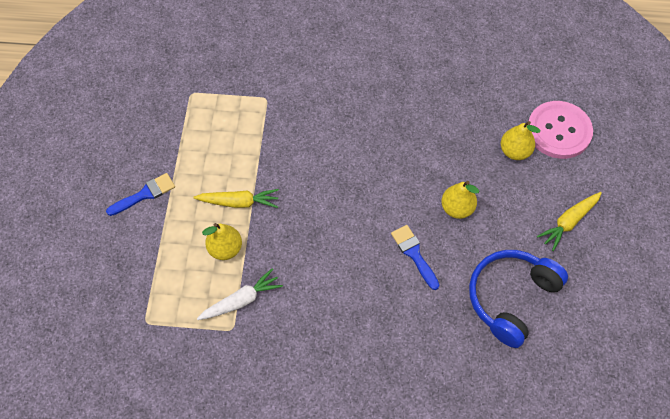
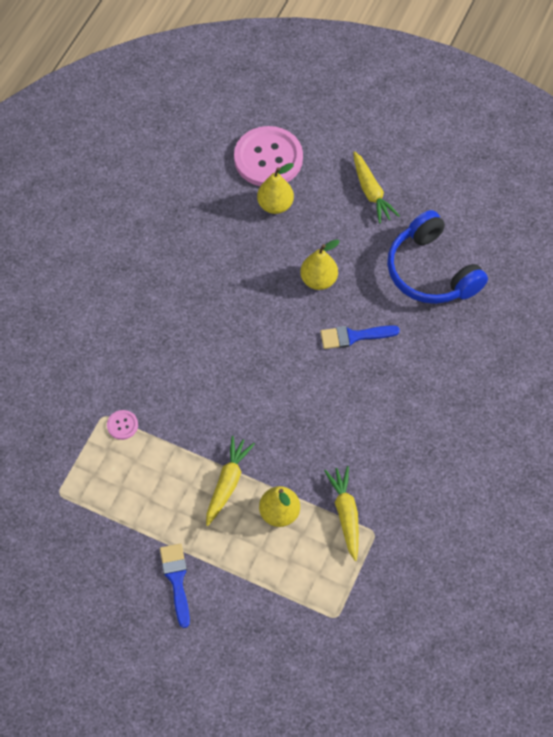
camera: 70 degrees left, 0 degrees up
white carrot [197,269,283,320] -> yellow carrot [324,466,359,561]
none -> pink button [107,410,138,440]

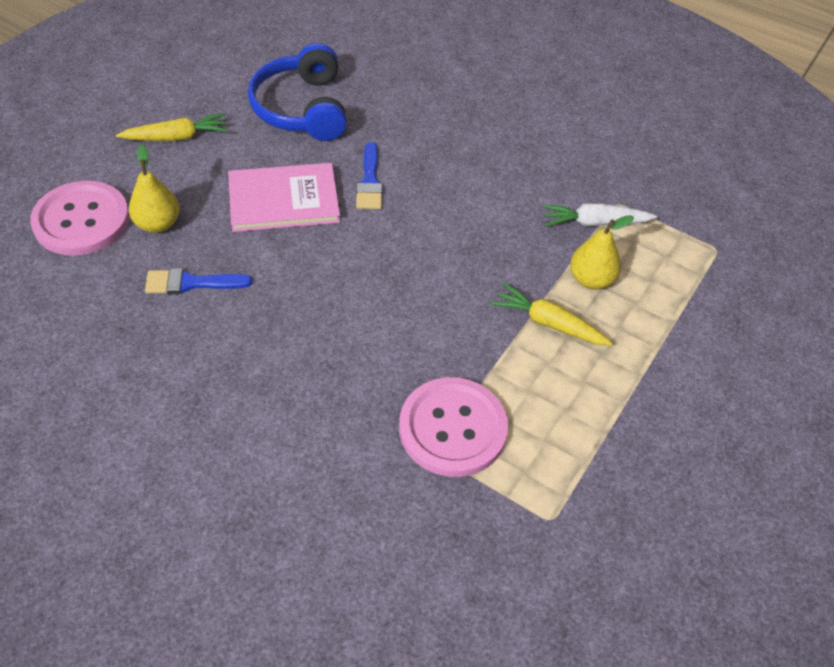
camera: 85 degrees left, 10 degrees down
pink button [107,410,138,440] -> pink button [399,377,508,477], size x2.46
blue brush [160,543,190,628] -> blue brush moved to [145,268,253,294]
yellow pear [300,240,339,290] -> pink book [228,163,340,232]
yellow carrot [324,466,359,561] -> white carrot [542,203,657,227]
blue headphones [387,210,488,304] -> blue headphones turned 105 degrees clockwise [248,43,347,141]

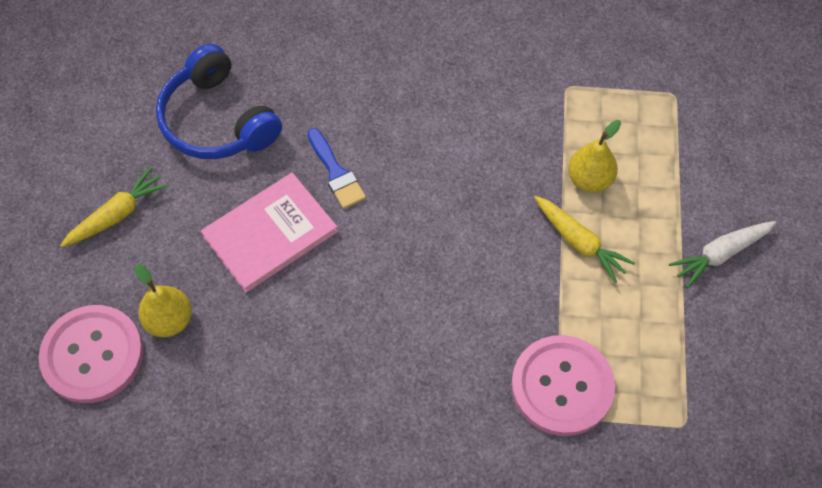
camera: 25 degrees left, 10 degrees up
blue brush [145,268,253,294] -> none
yellow carrot [491,283,613,346] -> yellow carrot turned 135 degrees counterclockwise [534,196,635,283]
white carrot [542,203,657,227] -> white carrot moved to [669,221,776,288]

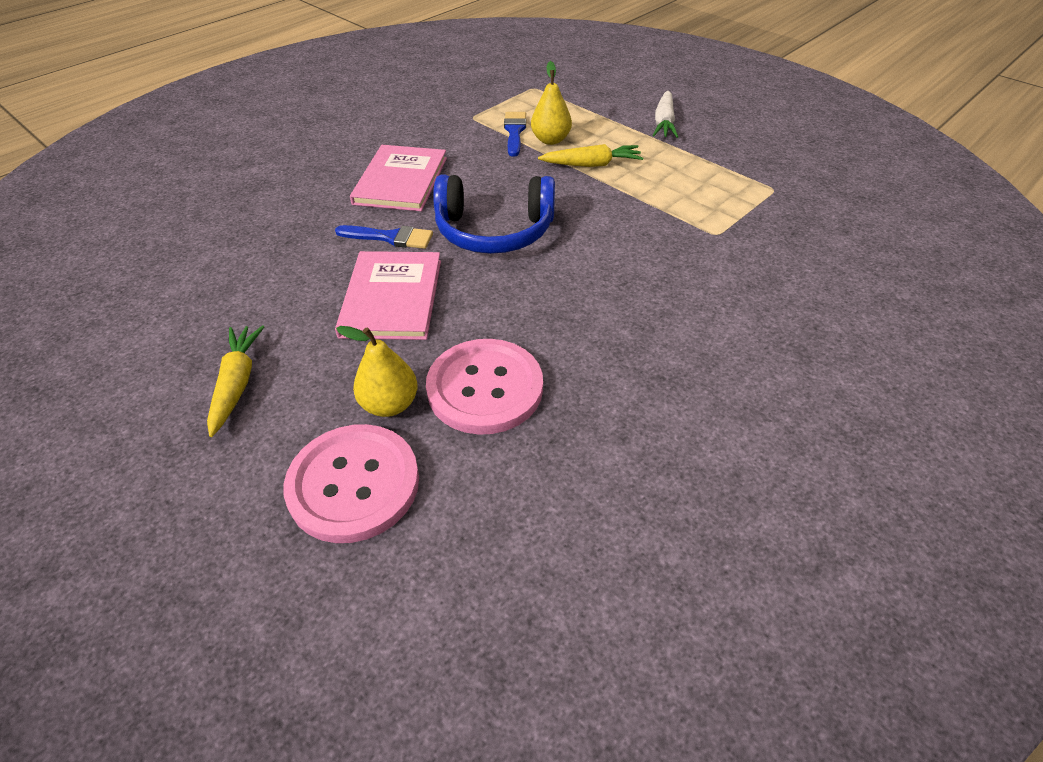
camera: 50 degrees left, 15 degrees down
blue headphones [156,44,282,159] -> blue headphones moved to [433,175,555,254]
pink button [511,335,615,436] -> pink button moved to [426,339,543,435]
none -> pink book [350,145,447,211]
none -> blue brush [504,112,526,157]

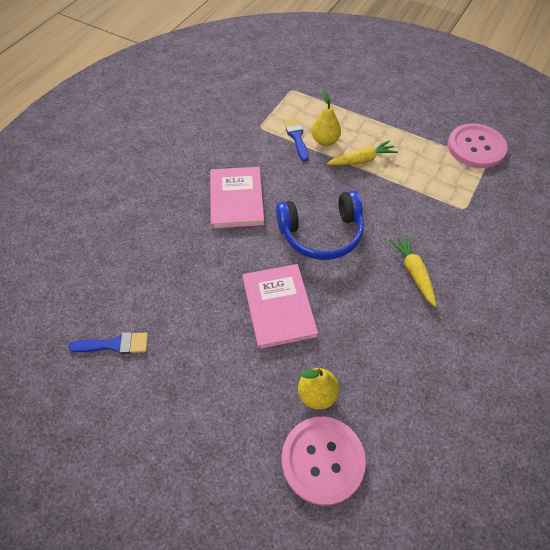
camera: 15 degrees left, 10 degrees up
yellow carrot [207,325,264,437] -> yellow carrot moved to [389,235,436,307]
blue brush [335,225,433,249] -> blue brush moved to [68,332,148,354]
pink button [426,339,543,435] -> pink button moved to [448,123,508,168]
white carrot [653,90,678,138] -> none

